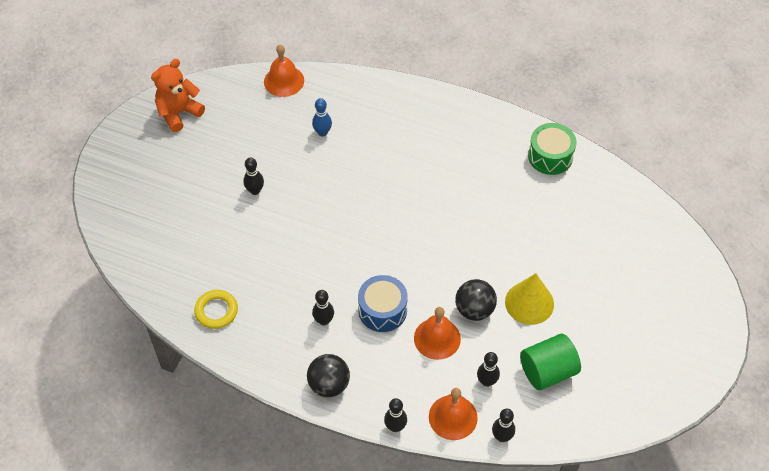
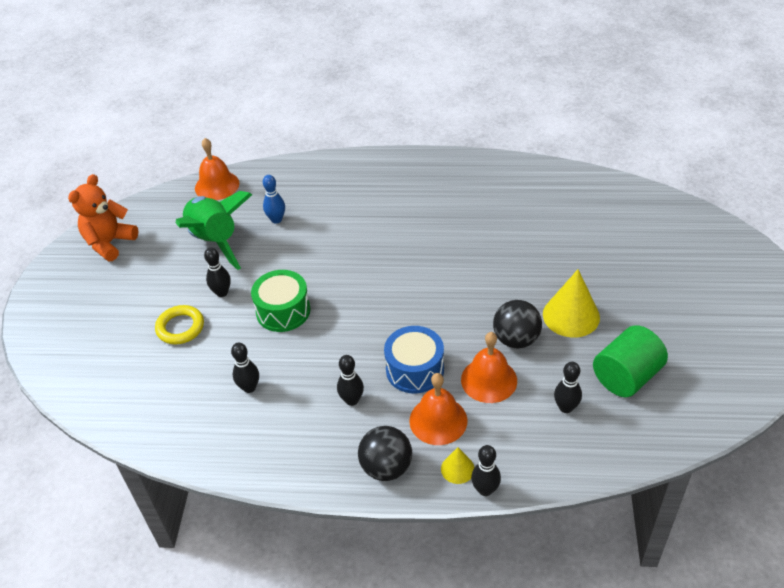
camera: 15 degrees left, 10 degrees down
yellow ring [194,290,238,329] -> yellow ring moved to [155,305,204,345]
orange bell [429,388,478,440] -> orange bell moved to [409,373,467,445]
black bowling pin [492,409,515,442] -> black bowling pin moved to [231,343,259,393]
green drum [528,123,577,175] -> green drum moved to [251,270,310,332]
none -> green rocket [176,191,252,270]
none -> yellow cone [441,447,475,484]

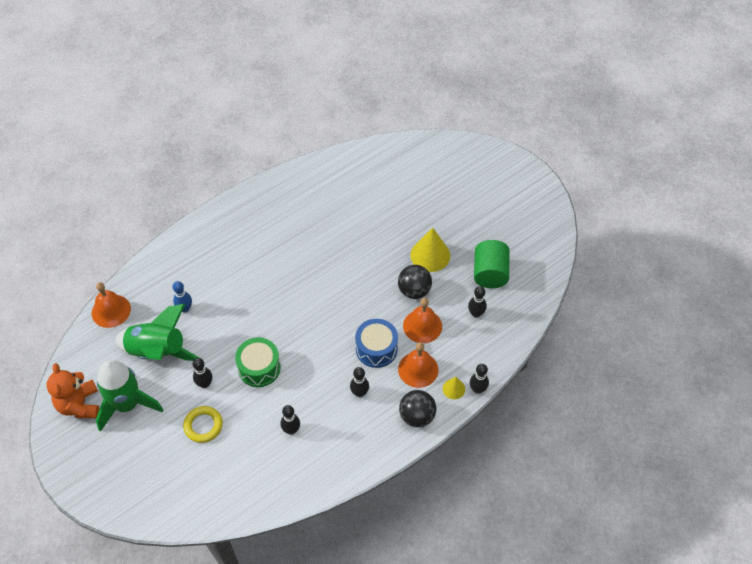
camera: 45 degrees left, 10 degrees up
none -> green rocket [96,360,163,432]

